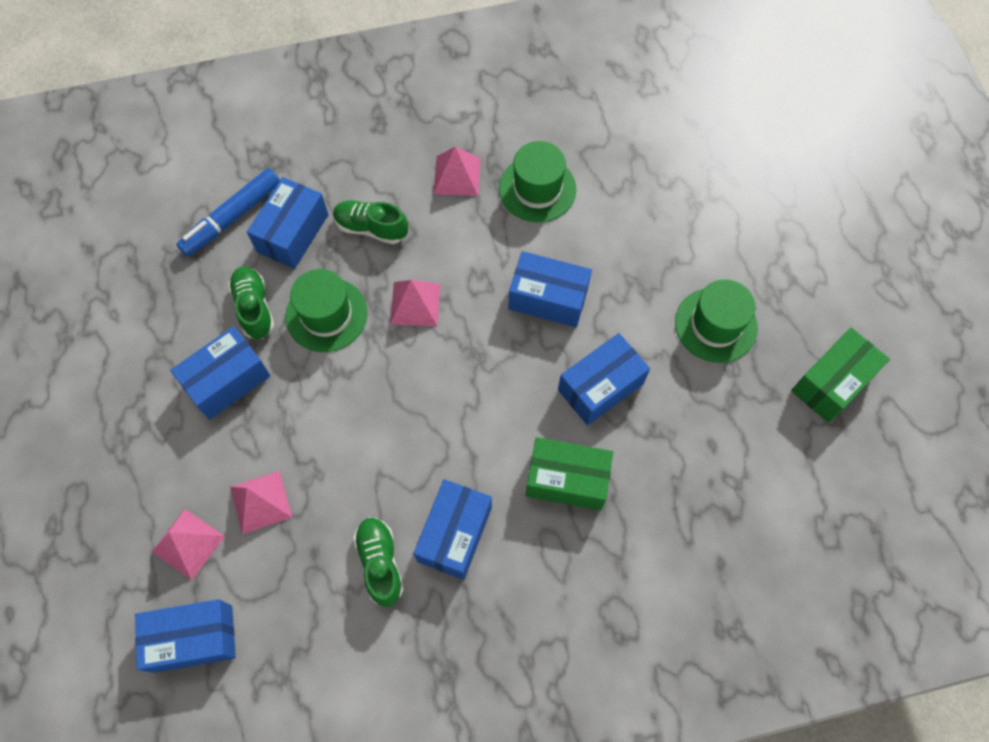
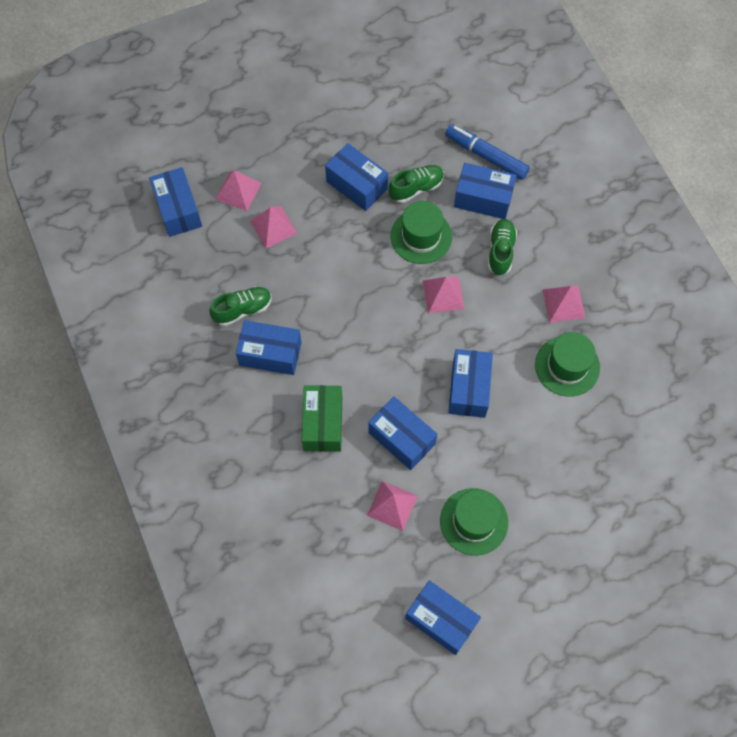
camera: 80 degrees right, 0 degrees up
green box [791,328,890,423] -> blue box [405,580,481,655]
none -> pink pyramid [367,481,418,531]

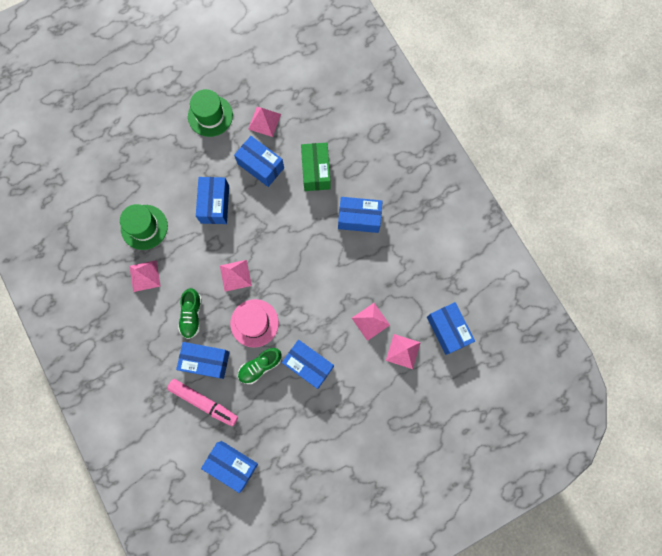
camera: 175 degrees right, 10 degrees up
green shoe [209,287,272,326] -> none
green hat [390,201,452,264] -> pink hat [230,299,279,347]
blue box [405,580,481,655] -> blue box moved to [201,441,258,493]
blue marker [445,124,530,180] -> pink marker [167,379,238,426]

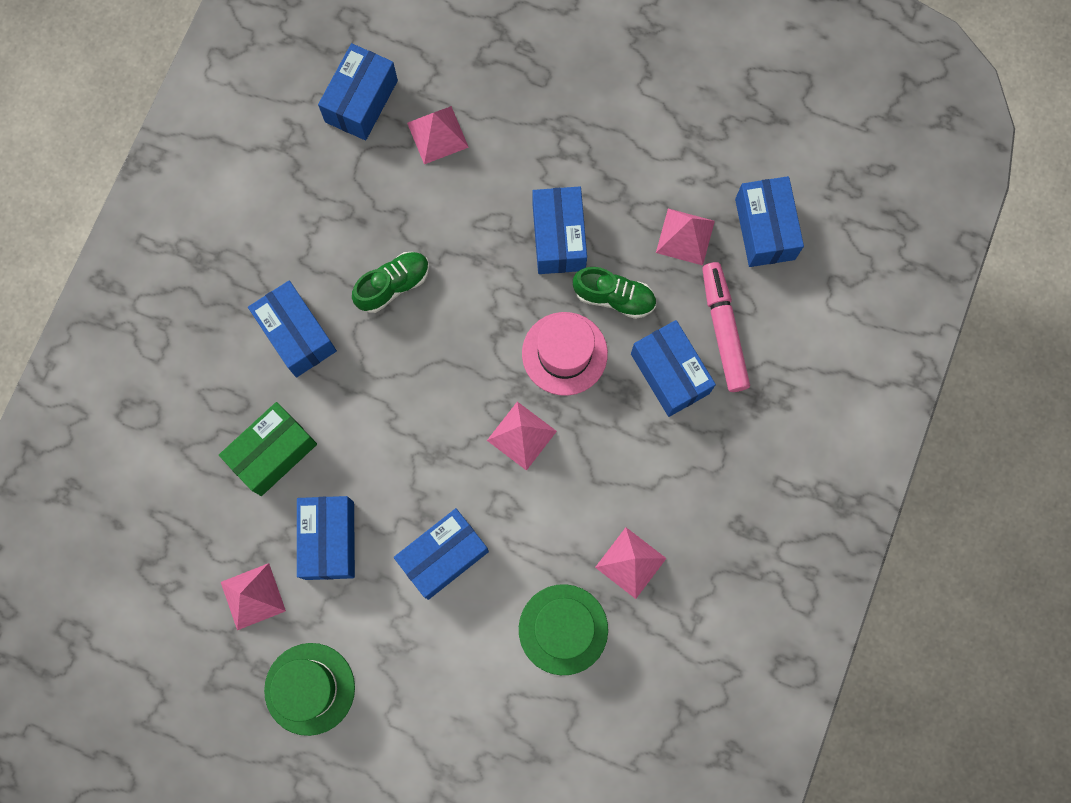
camera: 130 degrees left, 0 degrees up
green shoe [178,288,202,339] -> green shoe moved to [352,252,429,313]
pink pyramid [352,303,390,341] -> pink pyramid moved to [656,209,715,265]

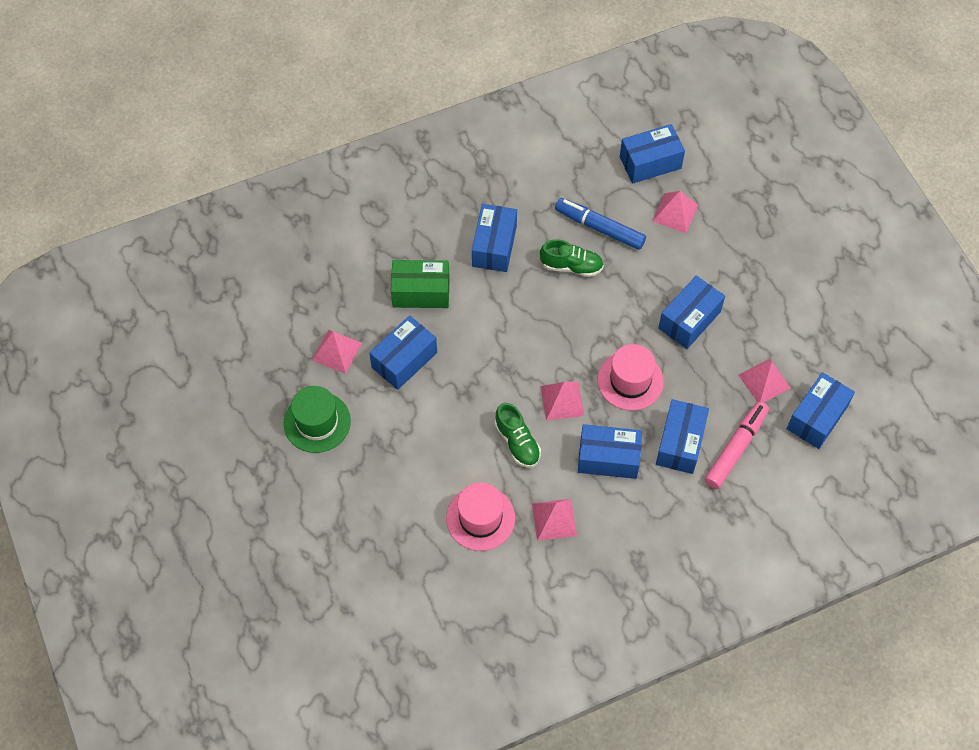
camera: 45 degrees right, 15 degrees down
blue box [394,508,489,600] -> blue box moved to [578,424,642,479]
green hat [519,584,608,675] -> pink hat [446,482,515,551]
green shoe [573,267,656,319] -> green shoe moved to [495,403,541,468]
none -> blue marker [555,198,646,250]

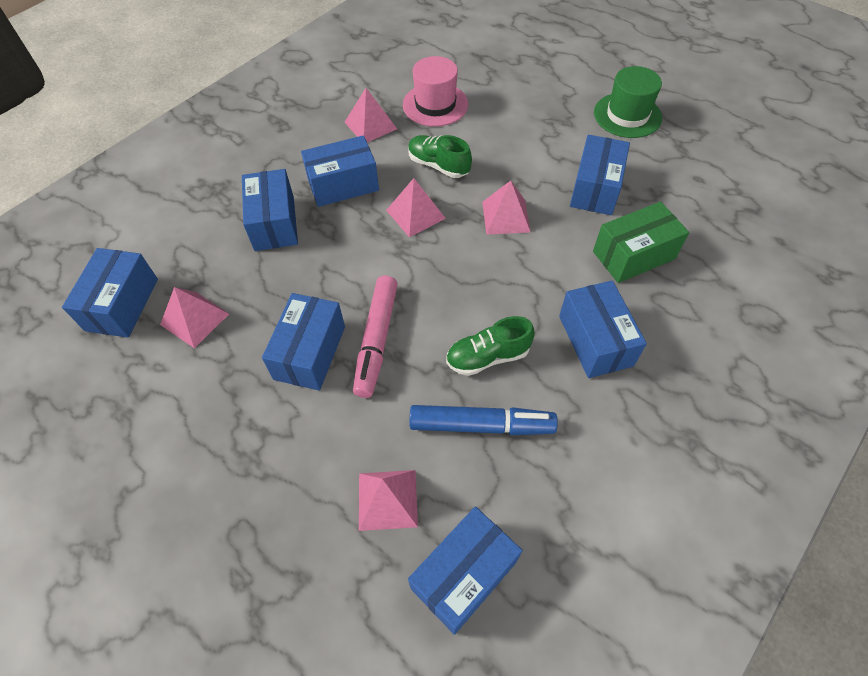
camera: 155 degrees right, 5 degrees down
pink pyramid [312,330,362,374] -> pink pyramid moved to [482,181,531,235]
pink hat [598,344,664,411] -> none
pink marker [705,401,769,489] -> pink marker moved to [353,276,398,398]

